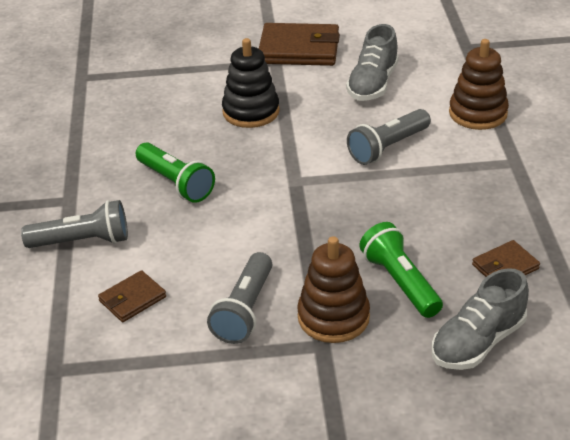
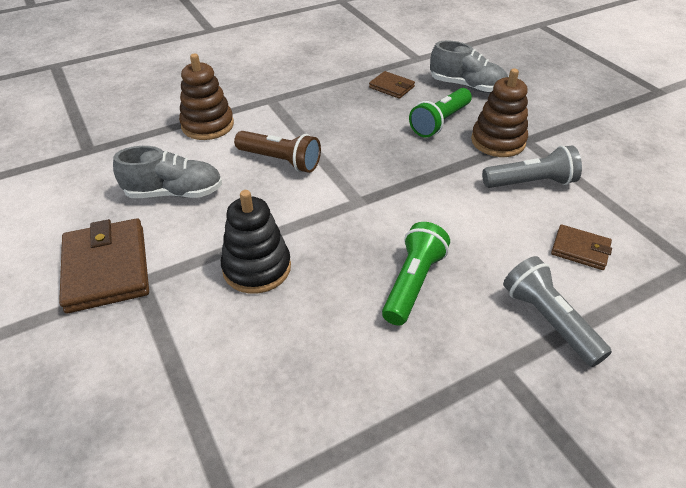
camera: 115 degrees left, 5 degrees up
grey flashlight [347,109,431,165] -> brown flashlight [234,131,321,173]

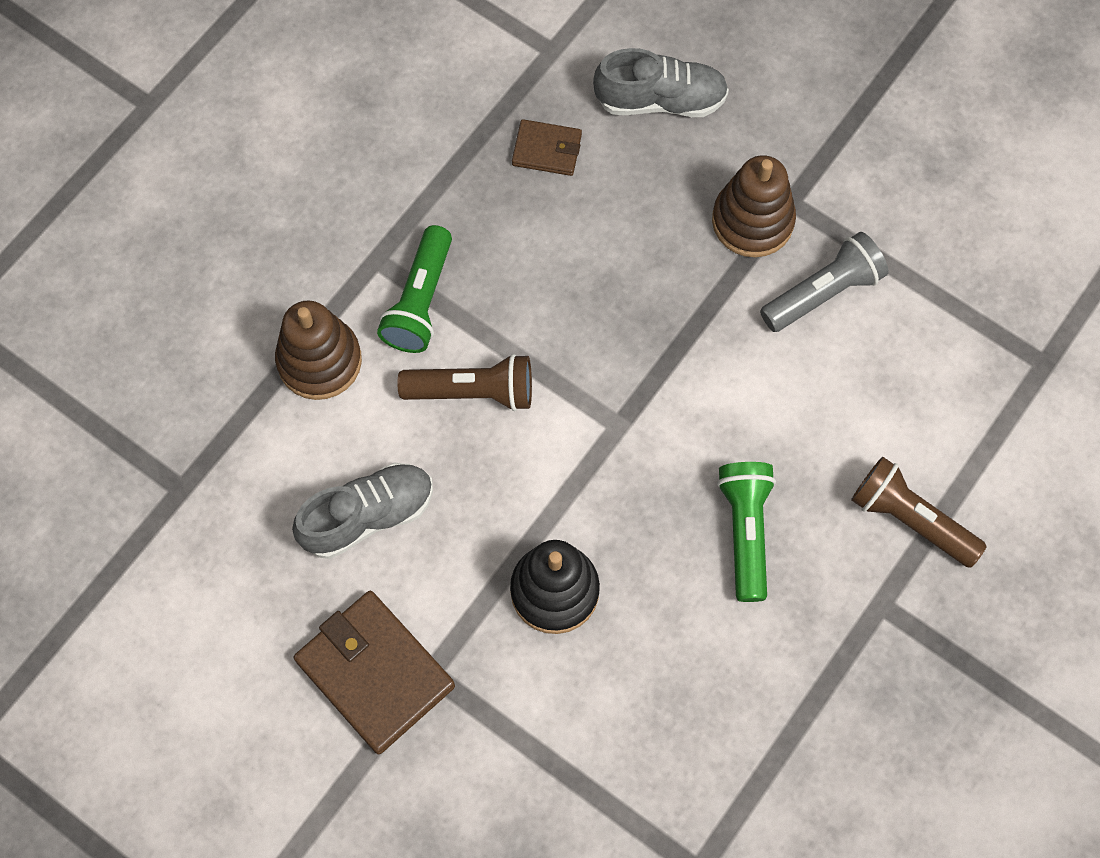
camera: 25 degrees left, 25 degrees up
green flashlight [409,88,472,138] -> green flashlight moved to [377,225,452,353]
grey flashlight [503,256,612,367] -> brown flashlight [851,457,987,568]
brown wallet [551,225,612,270] -> none

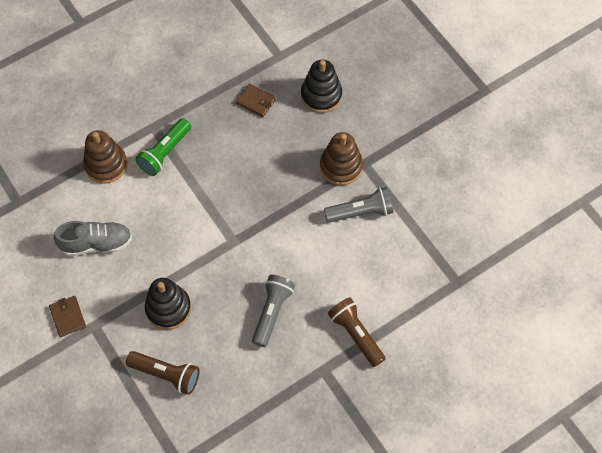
camera: 20 degrees right, 5 degrees down
brown wallet [294,591,455,754] -> brown wallet [49,296,86,337], size x0.53
brown flashlight [397,354,532,411] -> brown flashlight moved to [126,351,200,395]
grey shoe [593,48,729,117] -> black stacking toy [301,60,342,113]
green flashlight [717,462,776,602] -> grey flashlight [252,275,295,347]

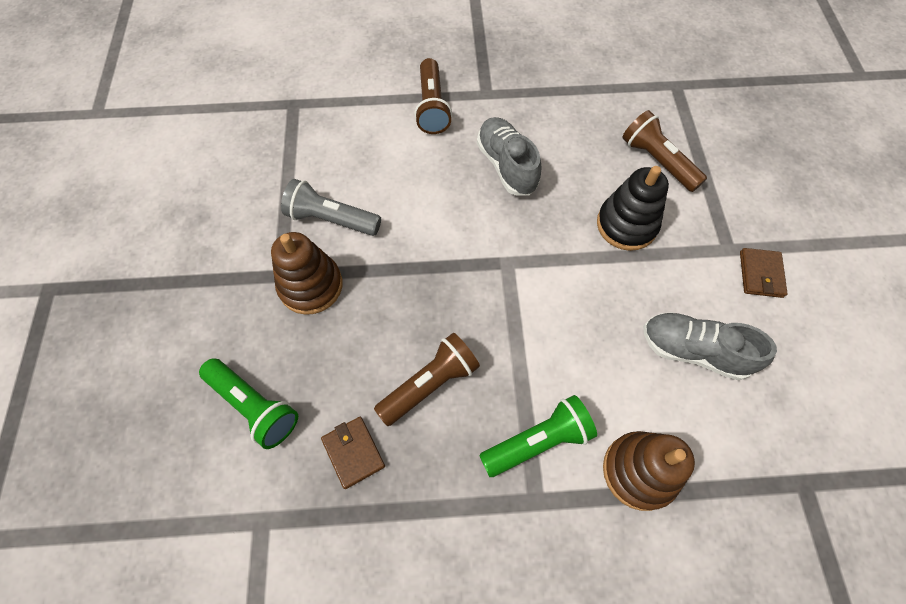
camera: 150 degrees left, 0 degrees up
grey flashlight [252,275,295,347] -> grey shoe [477,117,541,196]
black stacking toy [301,60,342,113] -> green flashlight [199,358,298,449]
none -> brown flashlight [374,333,480,426]

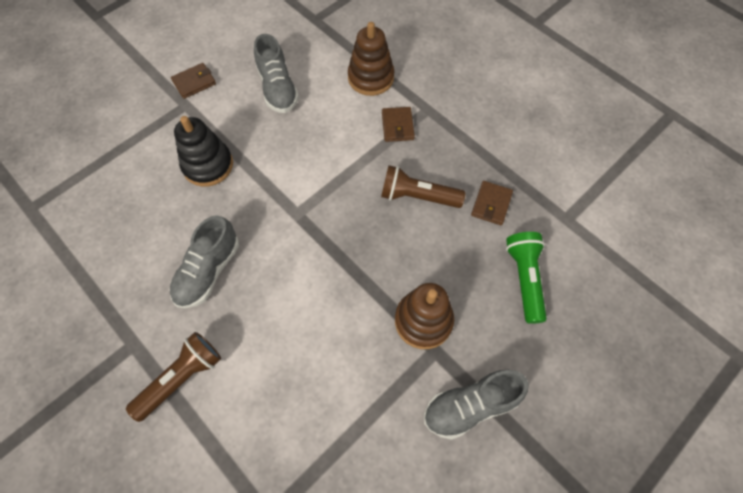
camera: 130 degrees left, 0 degrees up
grey flashlight [281,179,381,236] -> none
green flashlight [479,395,597,477] -> brown wallet [382,107,415,142]
brown flashlight [622,110,707,192] -> none
none -> grey shoe [424,370,529,440]

